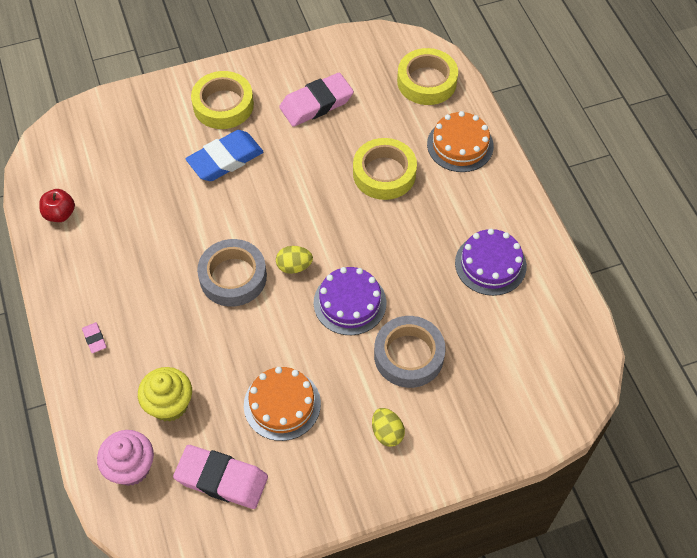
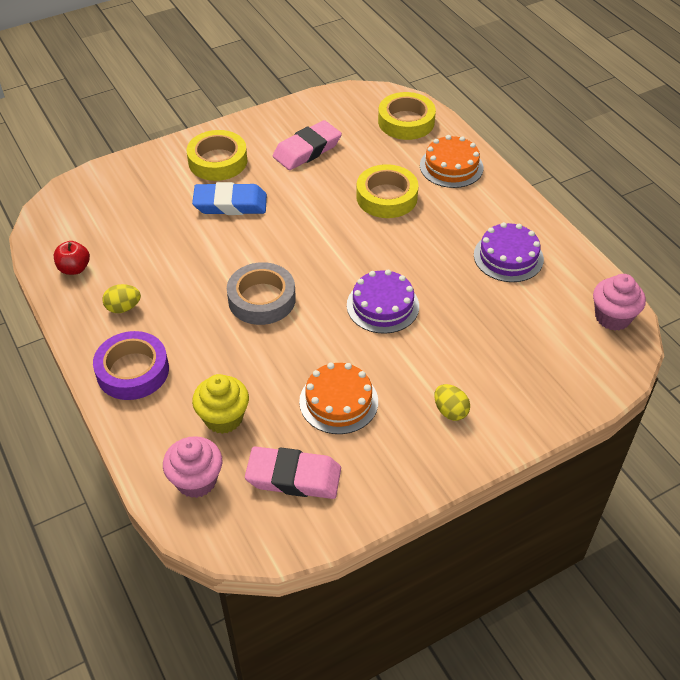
camera: 10 degrees left, 10 degrees down
pink eraser [82,322,106,353] -> purple tape [93,331,169,400]
blue eraser [186,130,263,181] -> blue eraser turned 45 degrees clockwise [192,182,267,215]
yellow egg [276,246,313,274] -> yellow egg moved to [102,284,141,313]
grey tape [374,316,446,388] -> none
none -> pink cupcake [593,274,646,331]

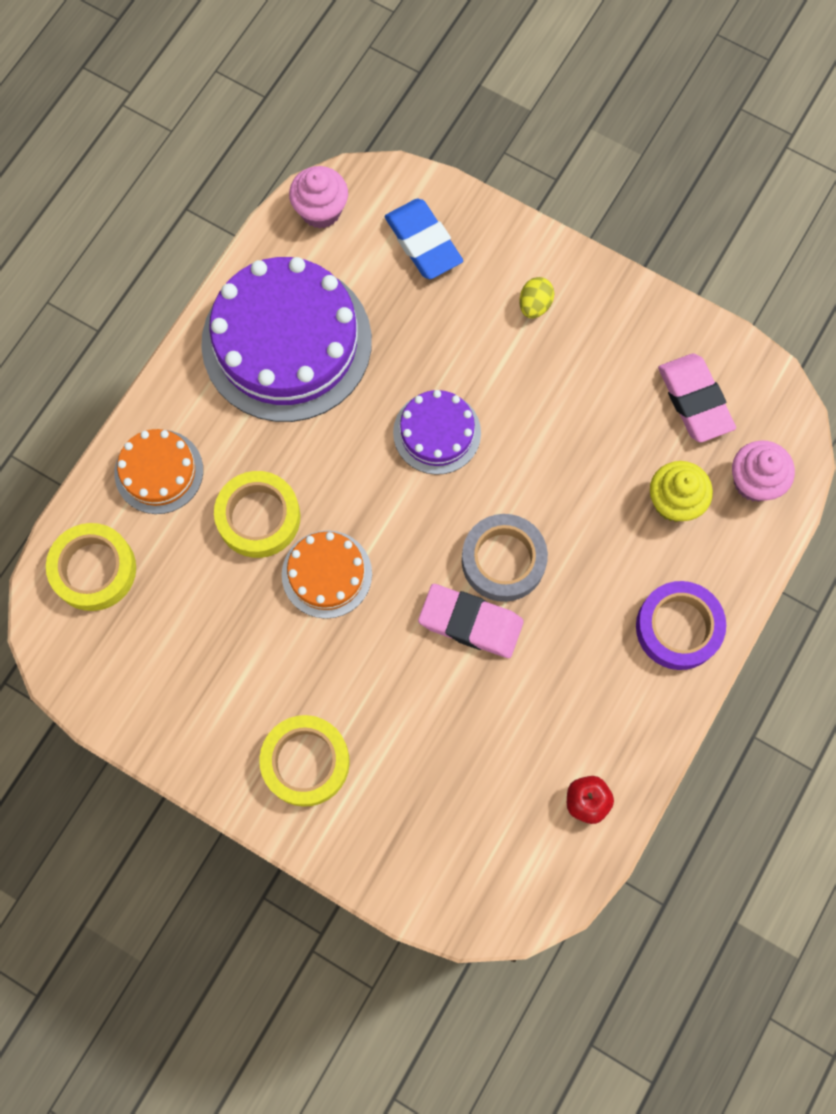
camera: 120 degrees left, 25 degrees up
yellow egg [102,284,141,313] -> none
blue eraser [192,182,267,215] -> blue eraser moved to [385,199,463,279]
pink eraser [273,120,342,170] -> pink eraser moved to [418,584,524,658]
orange cake [299,363,378,434] -> orange cake moved to [282,531,372,619]
purple cake [474,222,544,282] -> purple cake [201,257,372,422], size x1.97

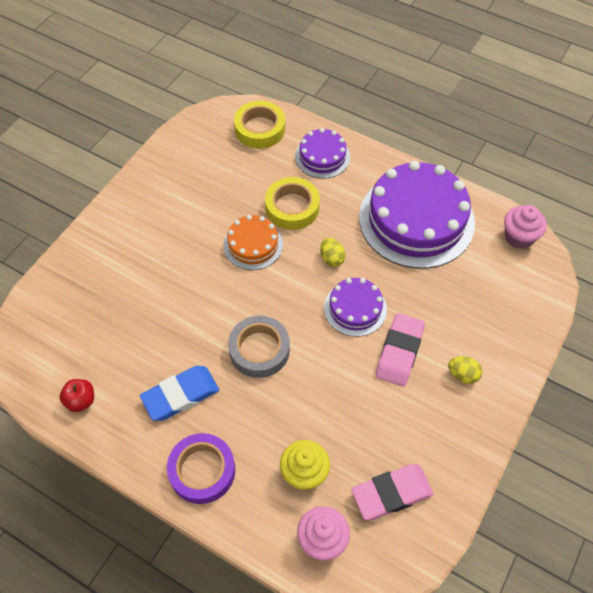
camera: 90 degrees right, 15 degrees down
orange cake [115,429,203,514] -> purple cake [295,128,350,179]
yellow tape [259,715,350,807] -> none
blue eraser [385,199,463,279] -> blue eraser moved to [140,366,219,421]
pink eraser [418,584,524,658] -> pink eraser moved to [376,313,425,386]
none -> yellow egg [320,238,346,267]

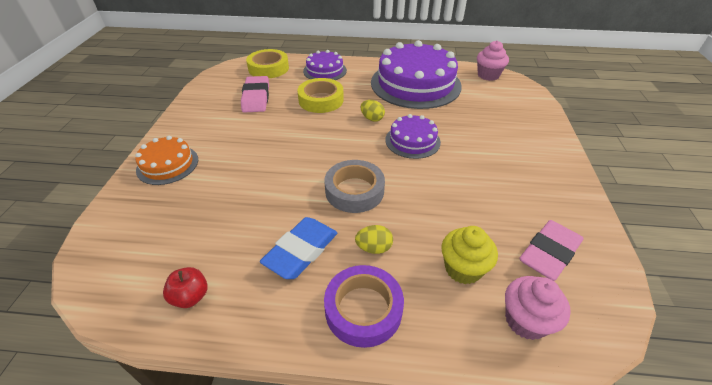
camera: 25 degrees left, 15 degrees down
orange cake [223,215,283,270] -> orange cake moved to [135,136,198,185]
pink eraser [376,313,425,386] -> pink eraser moved to [241,76,269,113]
yellow egg [448,356,482,384] -> yellow egg moved to [355,225,393,254]

